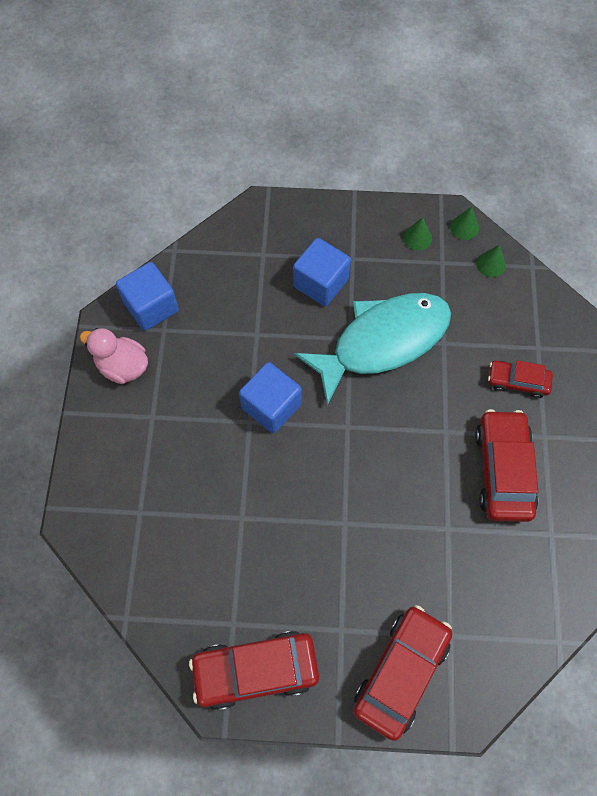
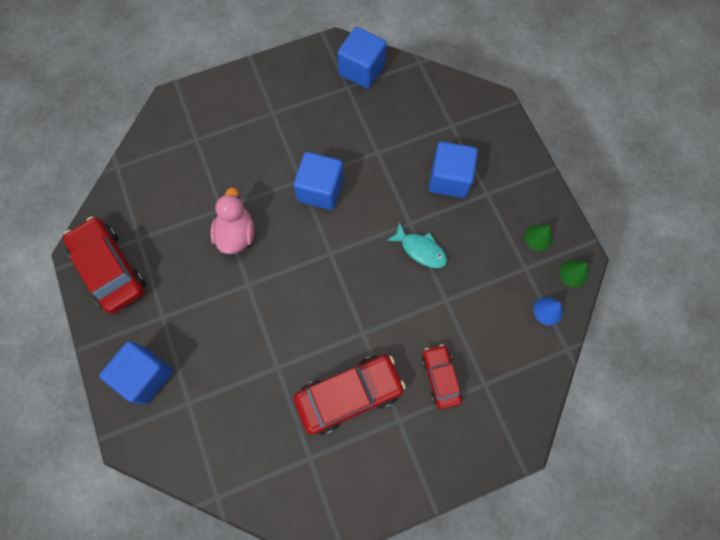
camera: 65 degrees right, 5 degrees up
pink duck [79,328,148,384] -> pink duck moved to [210,187,254,254]
turquoise fish [294,293,451,405] -> turquoise fish [386,222,447,268], size x0.42
red car [353,605,453,741] -> blue cube [99,341,173,404]
green cone [476,245,506,277] -> blue cone [533,297,563,326]

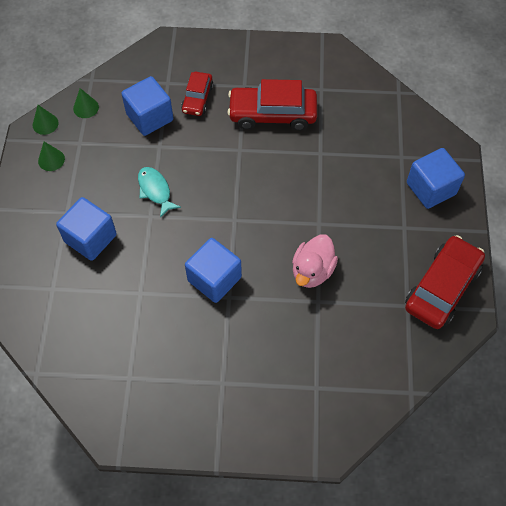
camera: 155 degrees left, 10 degrees down
red car [63,217,146,314] -> red car turned 135 degrees counterclockwise [405,235,485,329]
blue cube [337,27,387,89] -> blue cube moved to [121,76,173,136]
blue cone [533,297,563,326] -> green cone [73,88,99,118]

